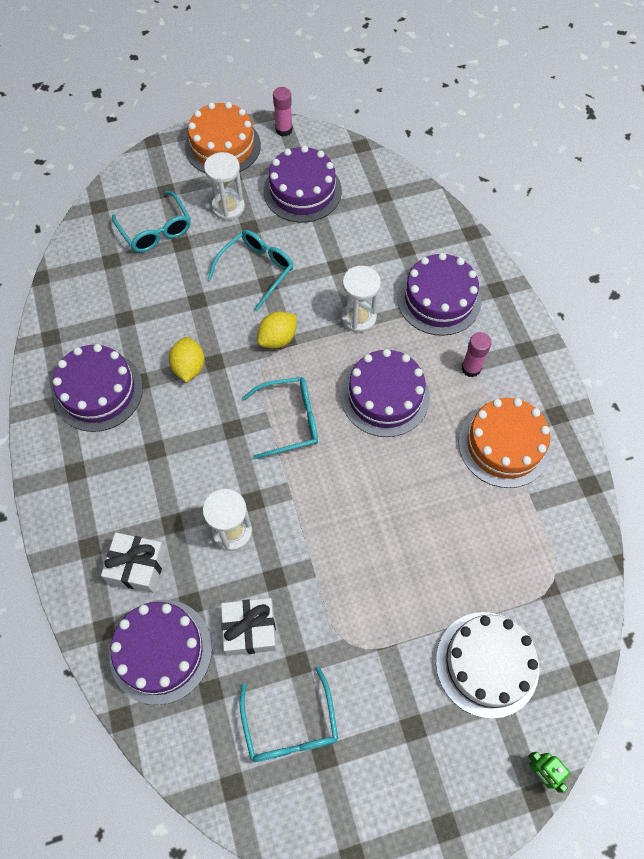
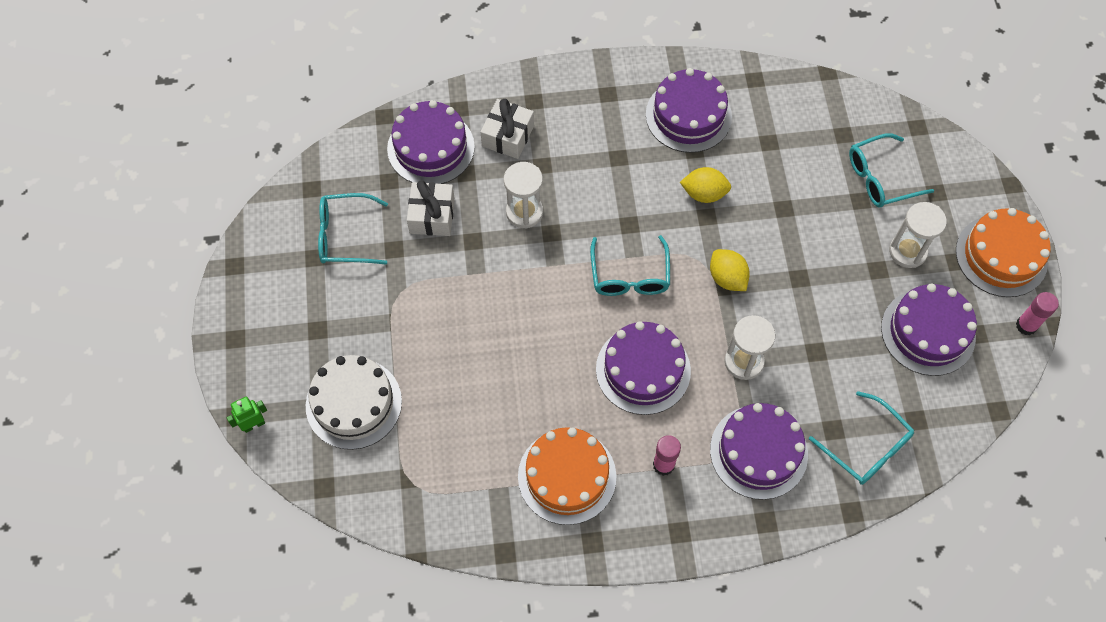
camera: 100 degrees right, 0 degrees up
turquoise glasses [208,230,294,311] -> turquoise glasses moved to [809,391,914,485]

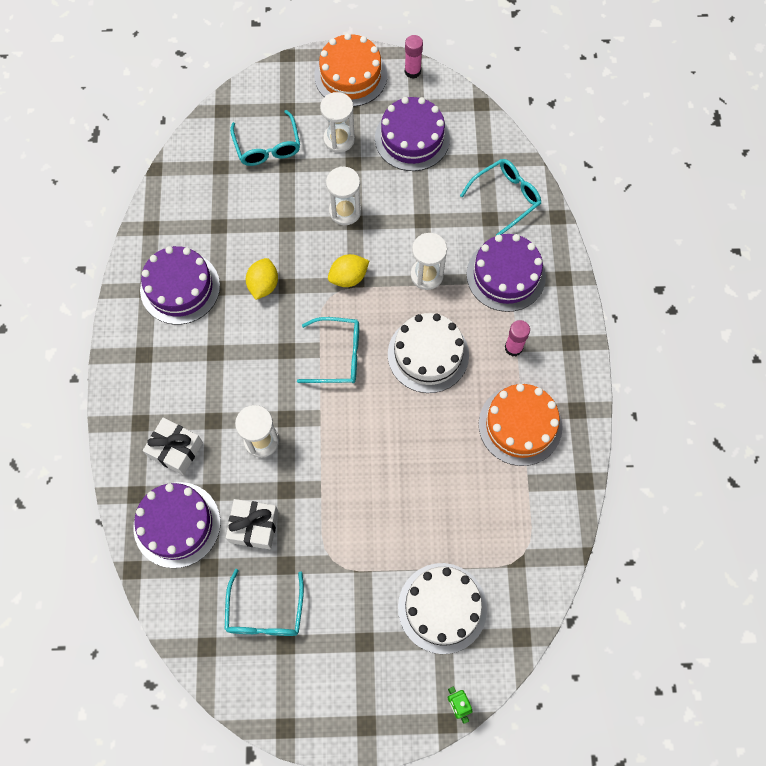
camera: 85 degrees left, 5 degrees up
purple cake [596,321,691,415] -> white cake [388,313,469,393]
none -> white hourglass [326,166,361,225]

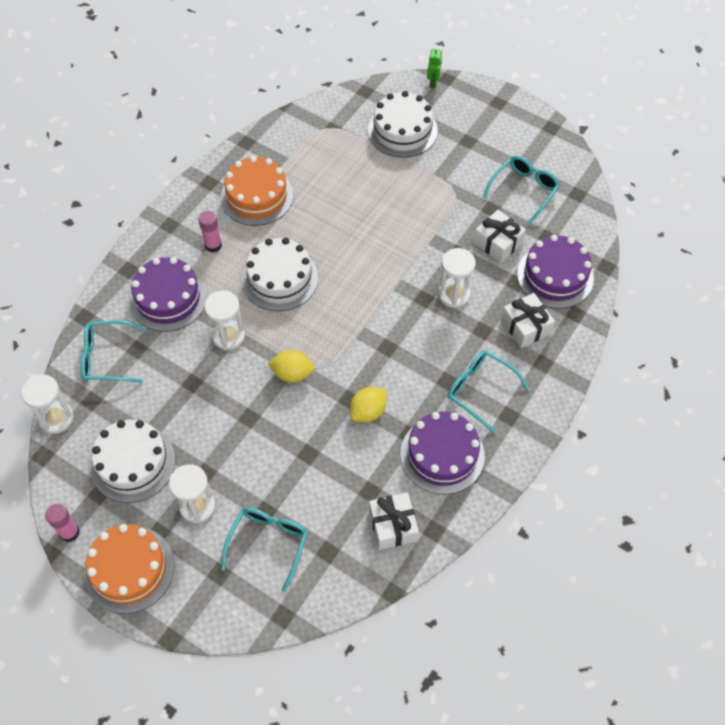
camera: 145 degrees left, 10 degrees down
turquoise glasses [297,317,359,383] -> turquoise glasses moved to [447,350,529,433]
white hourglass [326,166,361,225] -> white hourglass moved to [21,374,74,434]
purple cake [375,97,450,171] -> white cake [90,419,175,503]
none -> white gift [369,492,419,550]

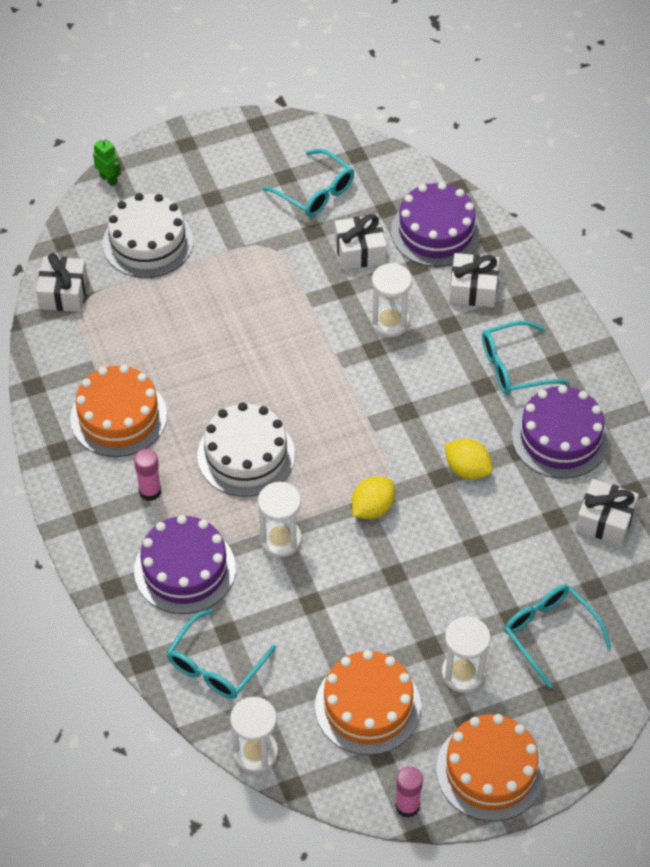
camera: 55 degrees left, 5 degrees down
white cake [90,419,175,503] -> orange cake [315,650,421,755]
yellow lemon [350,387,387,422] -> yellow lemon turned 45 degrees counterclockwise [444,439,492,480]
turquoise glasses [483,156,560,225] -> turquoise glasses turned 150 degrees clockwise [262,149,354,217]
none -> white gift [36,253,88,312]

